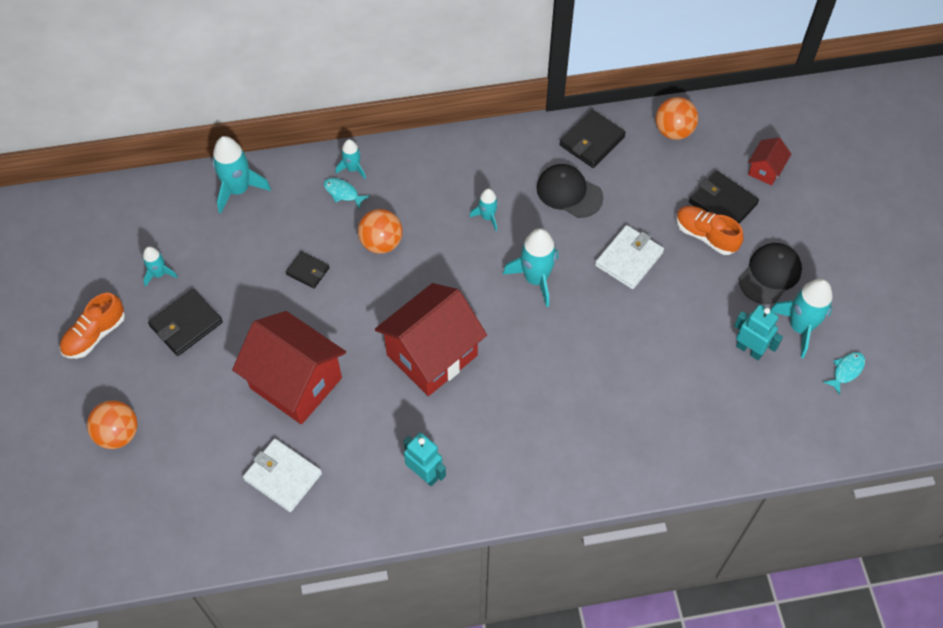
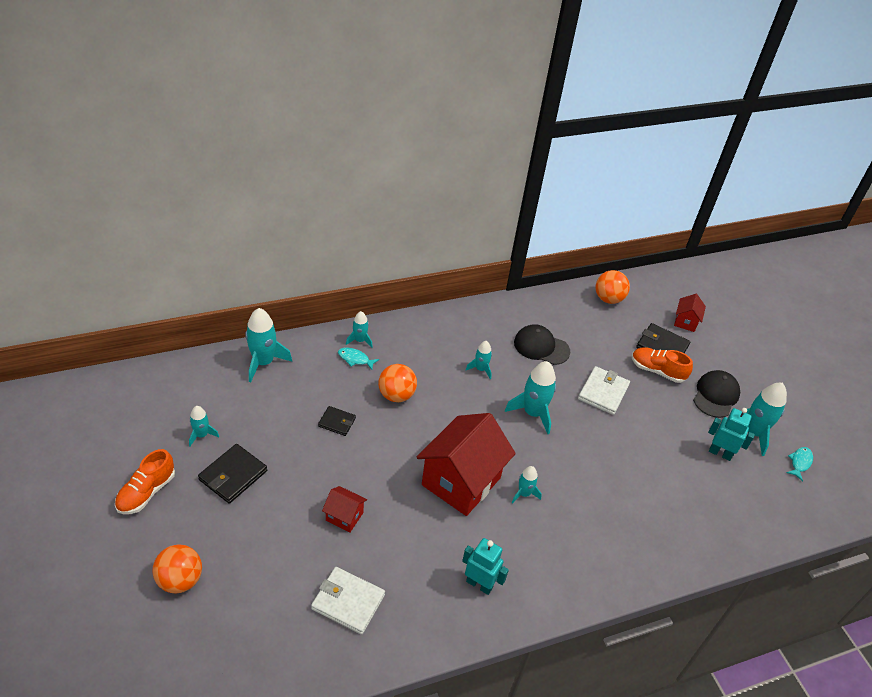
camera: 15 degrees left, 15 degrees down
red house [232,311,346,424] -> red house [322,486,367,533], size x0.45
black wallet [560,110,626,168] -> none
none -> turquoise rocket [512,466,542,504]

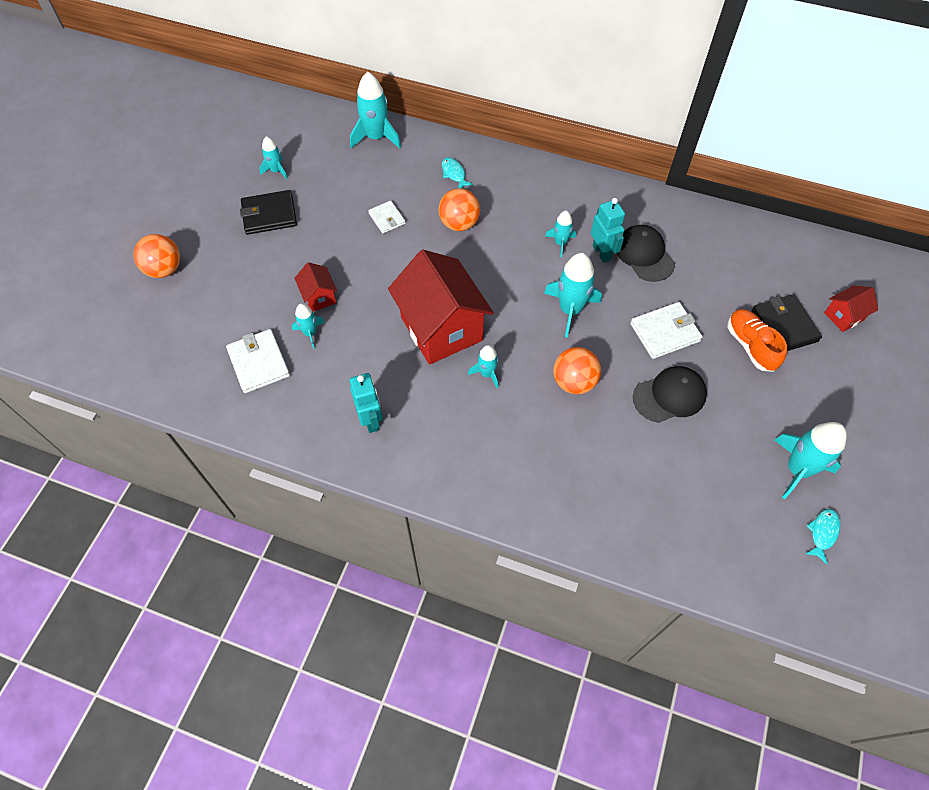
camera: 45 degrees right, 15 degrees up
orange shoe [115,449,175,514] -> none
black wallet [318,406,356,436] -> white wallet [368,201,405,233]
turquoise rocket [346,311,373,348] -> turquoise rocket moved to [292,303,325,349]
red house [417,413,516,516] -> red house turned 75 degrees clockwise [388,250,494,365]
orange ball [595,270,630,304] -> orange ball moved to [553,347,601,394]
black cap [693,370,740,418] -> black cap moved to [633,366,707,423]
turquoise robot [708,408,755,461] -> turquoise robot moved to [591,198,625,263]
turquoise fish [786,447,813,481] -> turquoise fish turned 45 degrees counterclockwise [806,509,840,565]

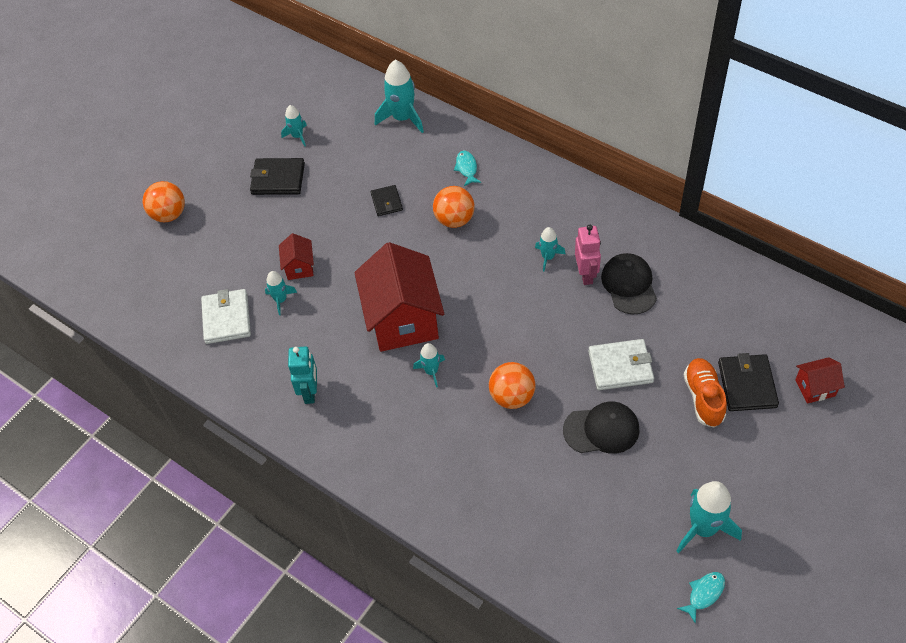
camera: 20 degrees right, 5 degrees down
white wallet [368,201,405,233] -> black wallet [371,185,403,216]
turquoise rocket [544,253,602,338] -> none
turquoise robot [591,198,625,263] -> pink robot [575,225,601,285]

